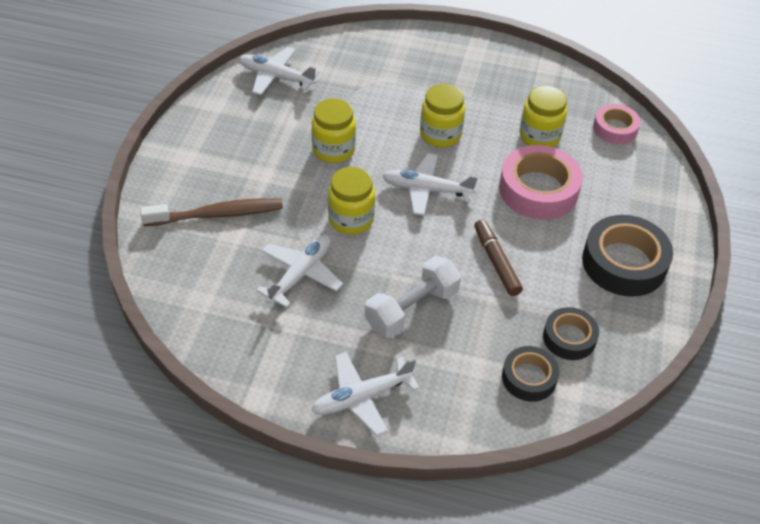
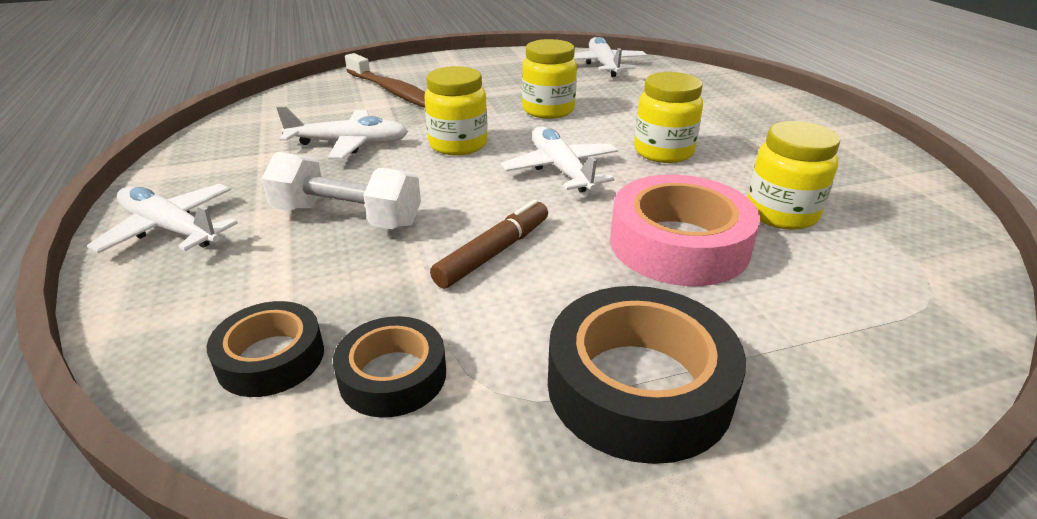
camera: 60 degrees right, 15 degrees down
pink tape [593,104,640,144] -> none

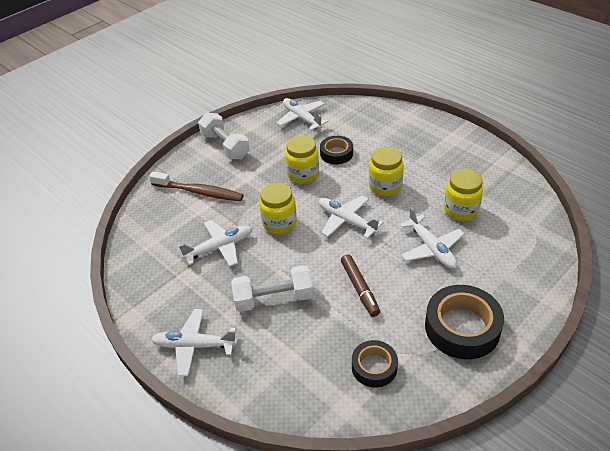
camera: 25 degrees left, 10 degrees up
black tape [207,301,324,397] -> black tape moved to [320,136,353,164]
brown marker [430,200,548,289] -> brown marker turned 150 degrees clockwise [341,254,380,317]
pink tape [610,175,760,286] -> white plane [400,207,464,269]
none -> white dumbbell [198,113,249,159]

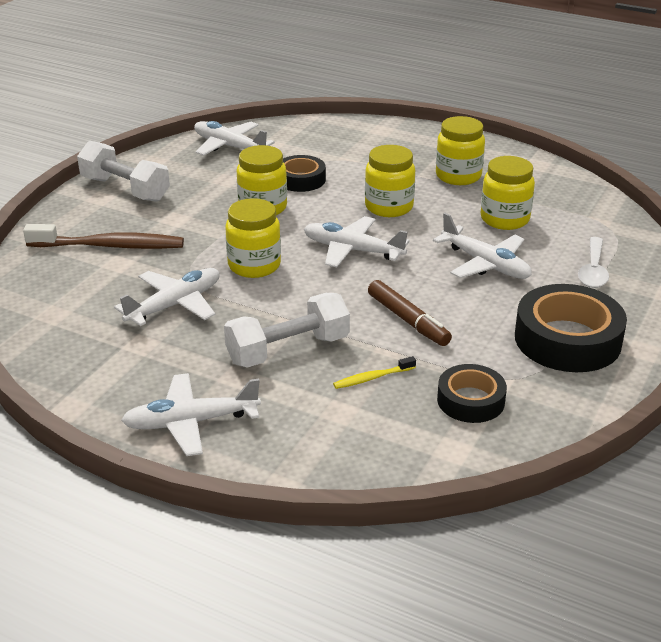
camera: 20 degrees left, 10 degrees down
none -> yellow toothbrush [333,356,416,389]
none -> yellow jar [436,116,485,185]
none -> white spoon [578,237,609,288]

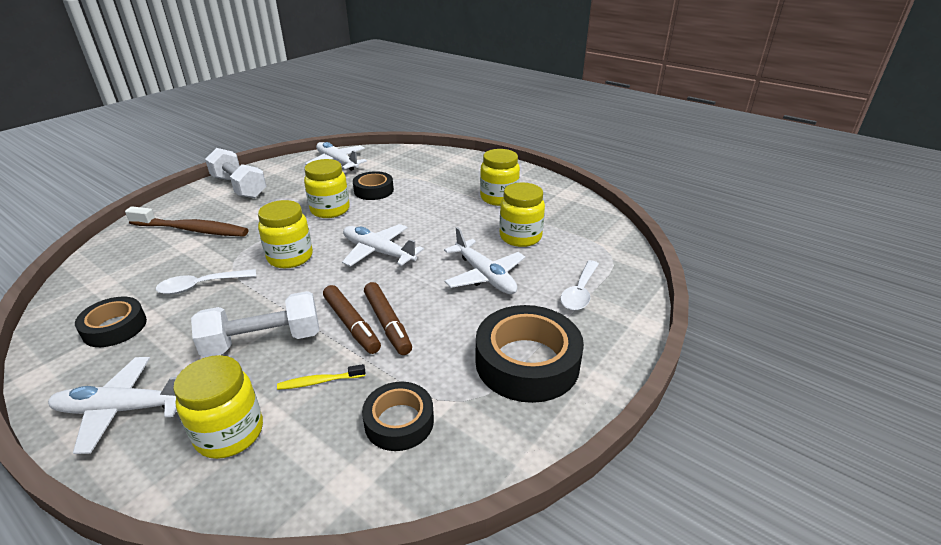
camera: 10 degrees right, 0 degrees up
white plane [114,268,220,326] -> white spoon [155,269,256,294]
yellow jar [365,145,415,217] -> yellow jar moved to [173,355,263,459]
none -> black tape [75,297,147,347]
none -> brown marker [323,285,381,354]

